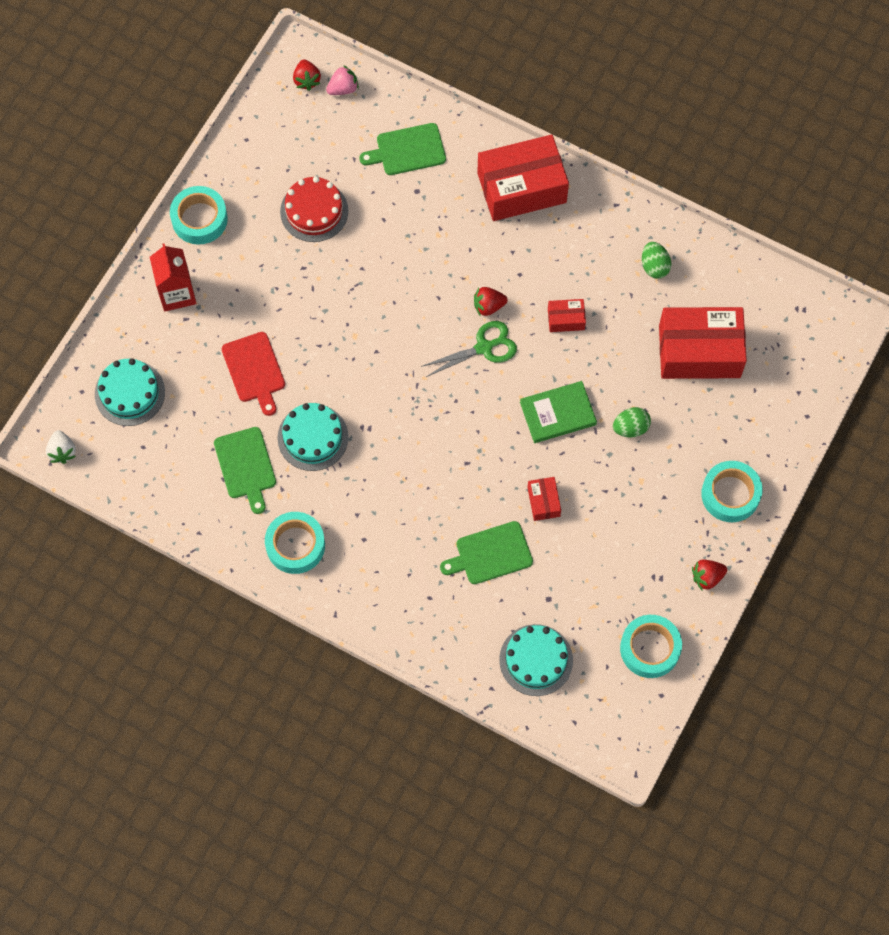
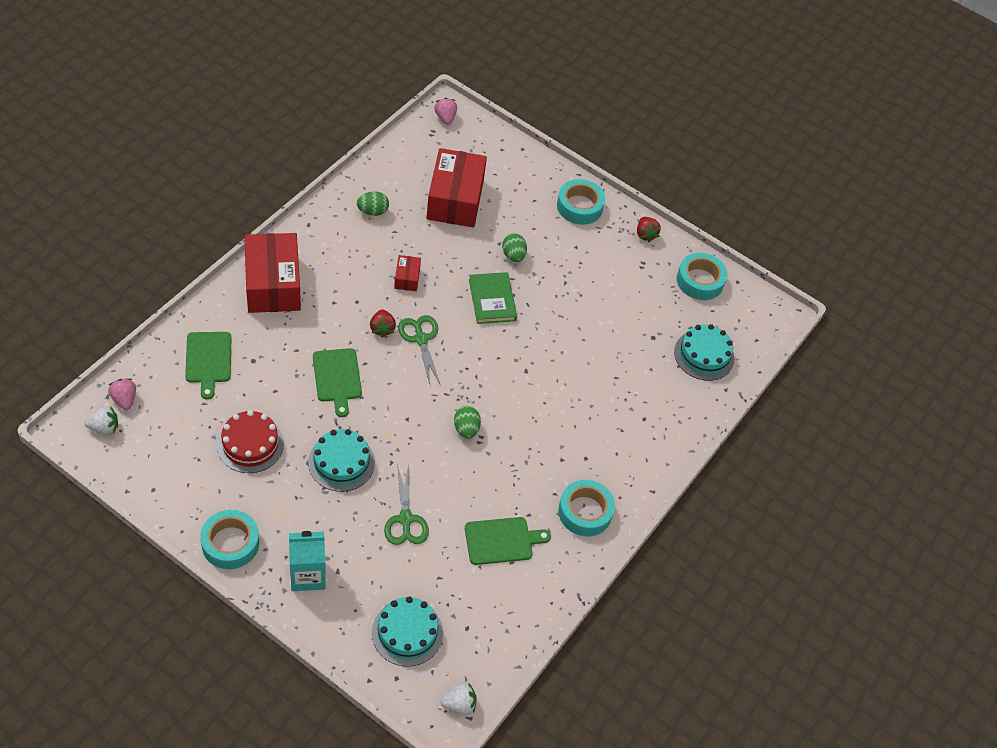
camera: 90 degrees left, 15 degrees down
red carton [150,243,196,311] -> turquoise carton [289,531,326,591]
red cutting board [222,332,285,416] -> green scissors [384,463,429,545]
turquoise cake [277,403,349,471] -> turquoise cake moved to [308,429,375,492]
red strawberry [293,60,321,91] -> white strawberry [85,406,118,435]
green cutting board [440,521,533,584] -> green cutting board moved to [313,348,362,417]
red box [527,477,561,521] -> none
none -> pink strawberry [434,98,457,125]
none -> green egg [454,406,481,439]

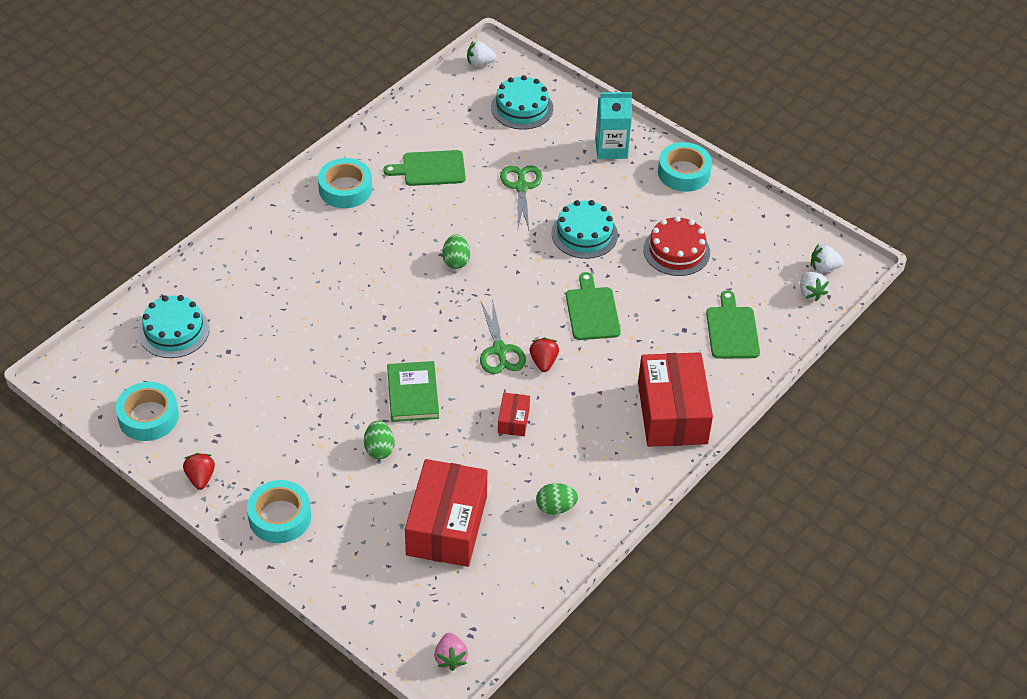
camera: 170 degrees left, 5 degrees down
pink strawberry [108,378,136,410] -> white strawberry [800,272,829,301]

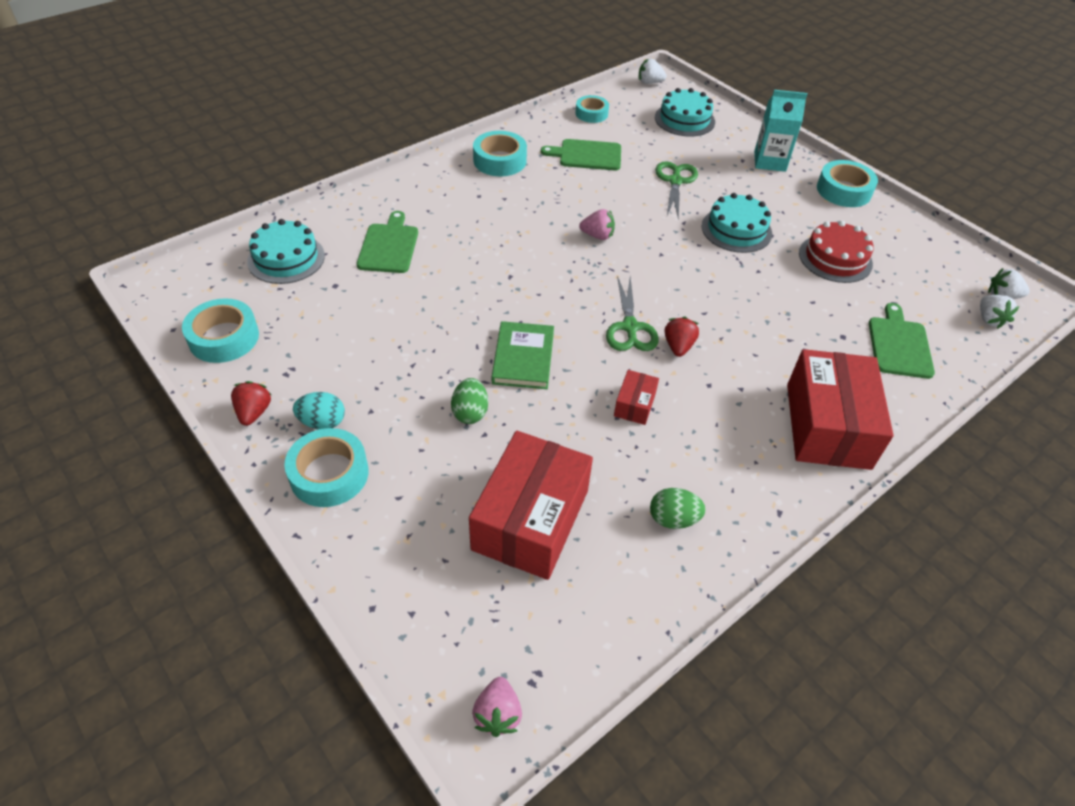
camera: 10 degrees right, 0 degrees up
green egg [442,234,470,269] -> pink strawberry [579,209,615,240]
green cutting board [566,272,621,340] -> green cutting board moved to [357,211,418,273]
none -> turquoise egg [293,392,345,429]
none -> turquoise tape [575,95,609,123]

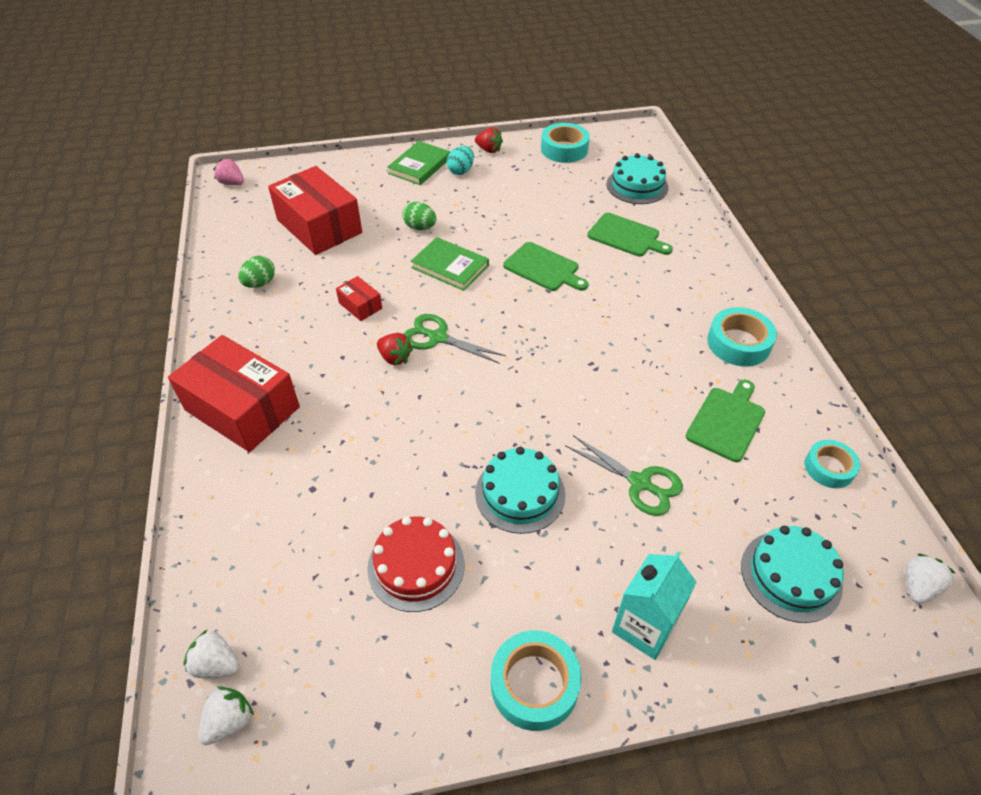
camera: 120 degrees right, 0 degrees up
turquoise tape [284,428,369,507] -> green book [387,141,450,185]
pink strawberry [579,209,615,240] -> none
green cutting board [869,303,935,379] -> green cutting board moved to [503,242,589,291]

